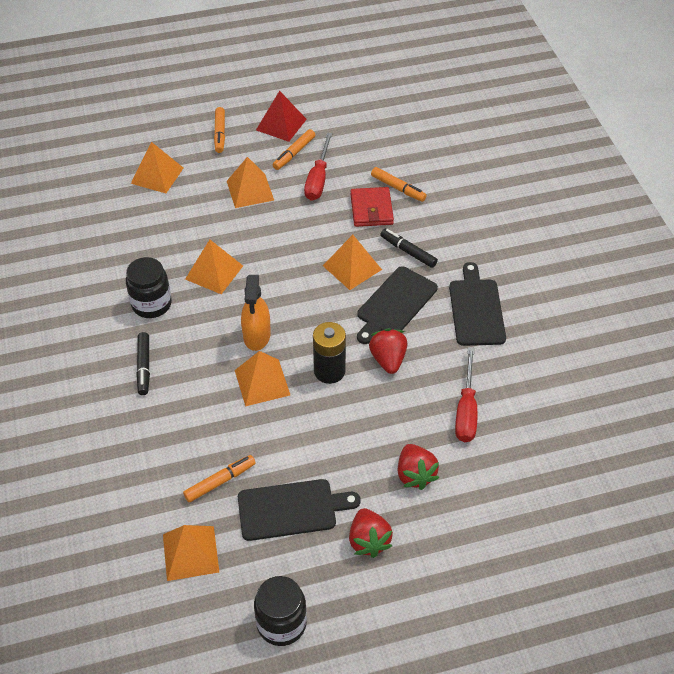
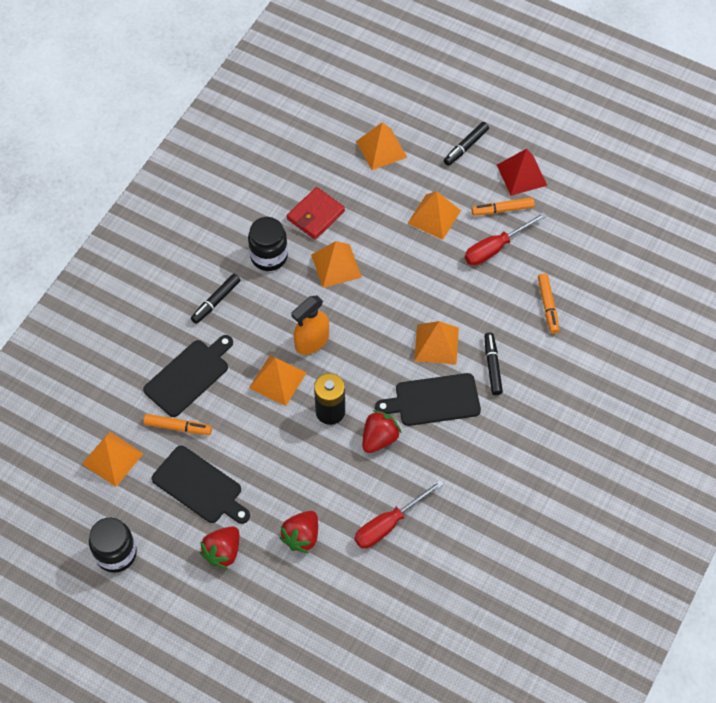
camera: 45 degrees right, 10 degrees up
orange marker [214,107,225,153] -> black marker [444,122,489,166]
red wallet [350,187,394,227] -> red wallet moved to [287,187,345,240]
black cutting board [449,262,506,346] -> black cutting board moved to [143,335,233,417]

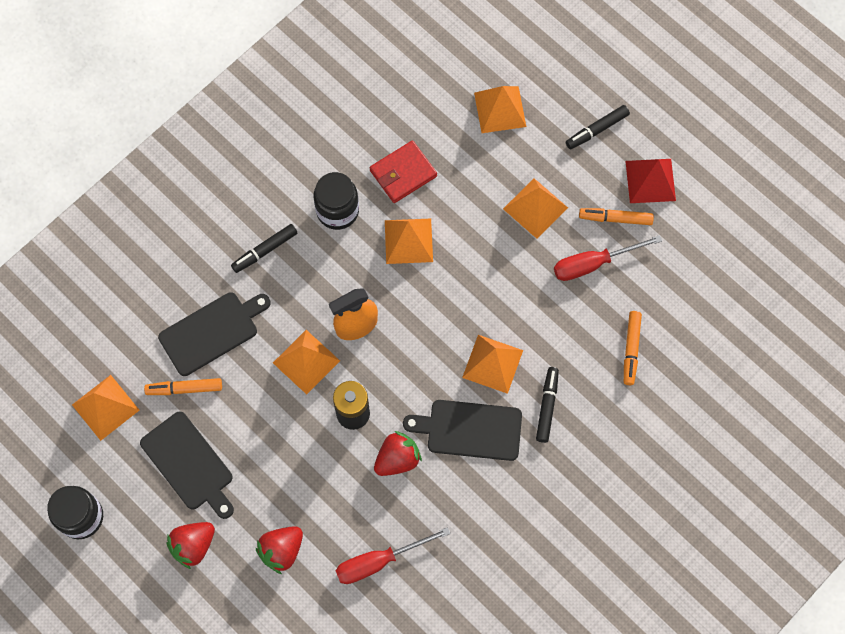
camera: 15 degrees right, 10 degrees up
orange marker [143,414,212,435] -> orange marker turned 150 degrees clockwise [144,378,222,395]

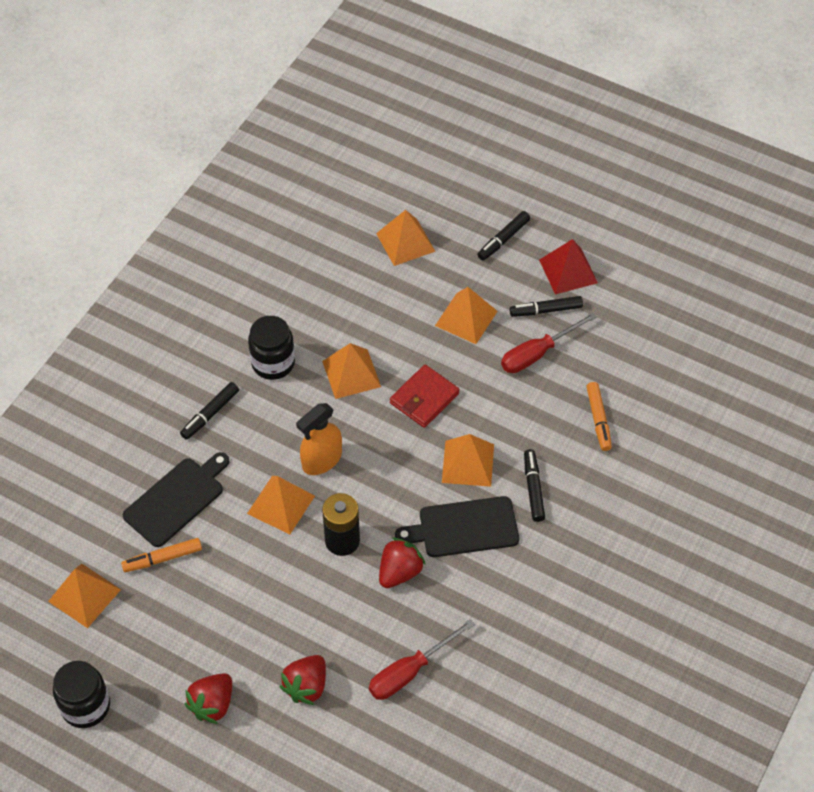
camera: 15 degrees left, 15 degrees down
black cutting board [140,411,234,519] -> none
red wallet [370,140,437,203] -> red wallet moved to [390,365,459,428]
orange marker [579,208,654,225] -> black marker [510,296,583,317]

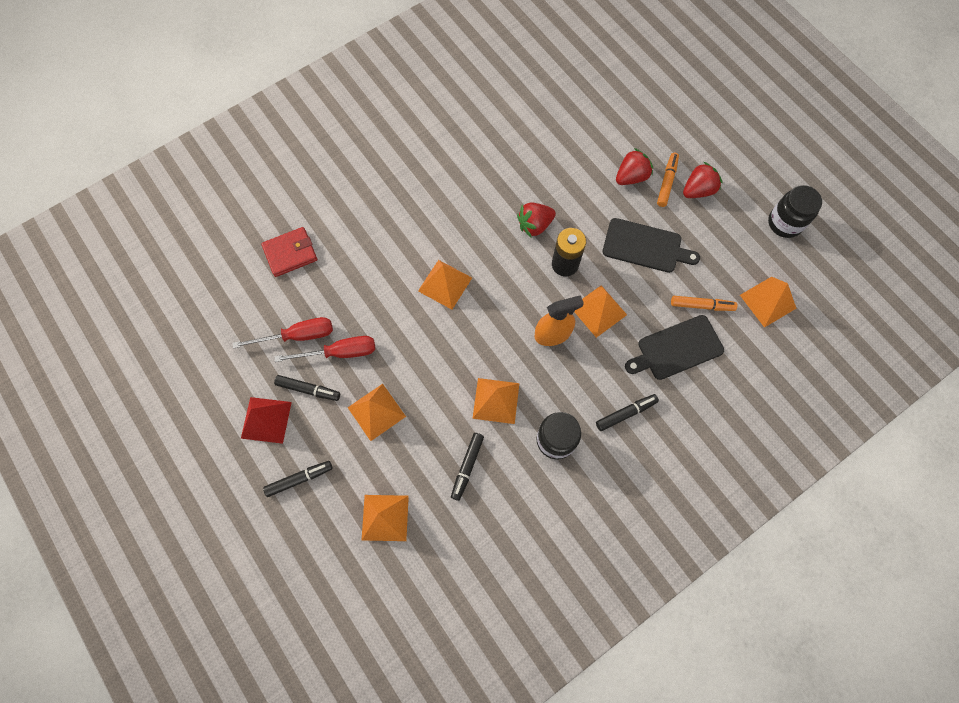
camera: 155 degrees left, 15 degrees up
red screwdriver [369,619,475,700] -> red screwdriver moved to [232,317,333,349]
red wallet [390,365,459,428] -> red wallet moved to [261,227,317,277]
black cutting board [395,496,519,557] -> black cutting board moved to [603,218,700,273]
black marker [524,449,545,522] -> black marker moved to [451,433,484,501]
orange marker [586,382,612,451] -> orange marker moved to [657,153,679,207]

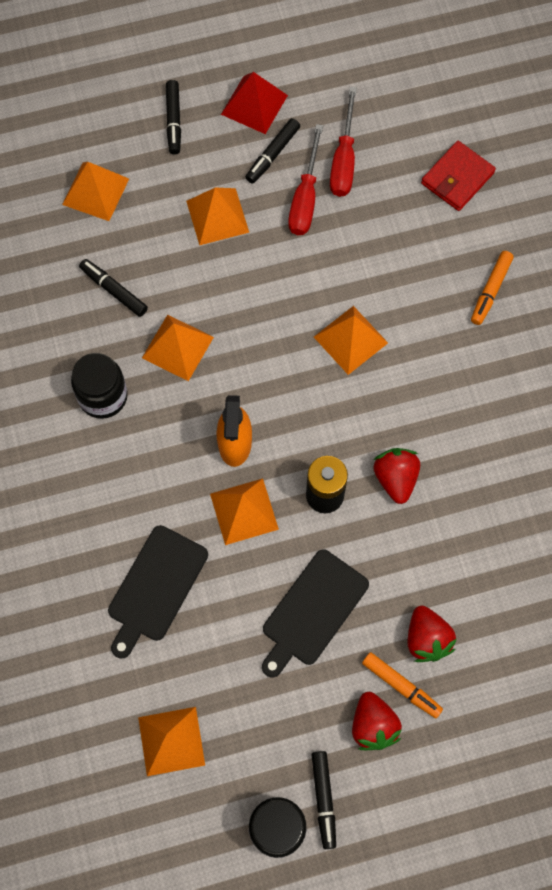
camera: 110 degrees right, 0 degrees up
red wallet [261,227,317,277] -> red wallet turned 45 degrees clockwise [421,141,496,211]
black marker [596,394,659,431] -> black marker moved to [312,751,336,849]
black cutting board [625,315,724,380] -> black cutting board turned 150 degrees counterclockwise [108,525,208,659]
orange marker [671,296,738,311] -> orange marker moved to [471,251,514,325]

